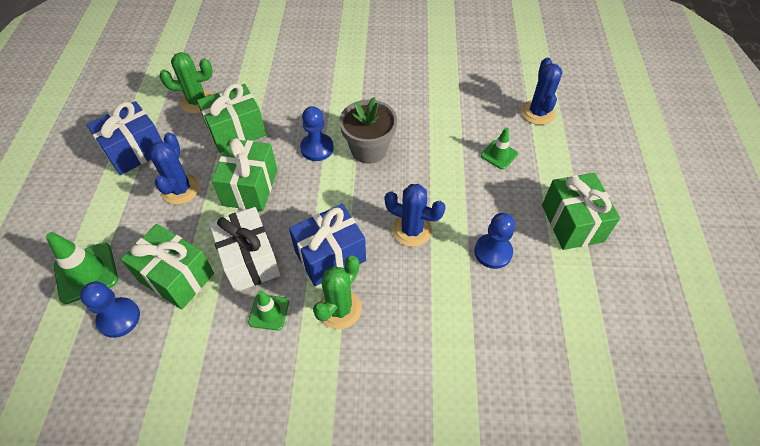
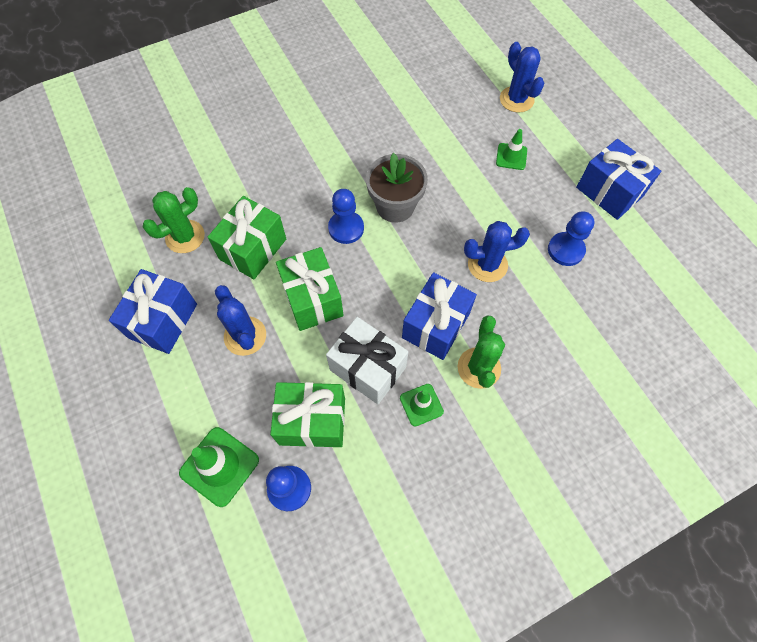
camera: 30 degrees left, 10 degrees up
green gift [542,173,620,250] -> blue gift [576,139,661,220]

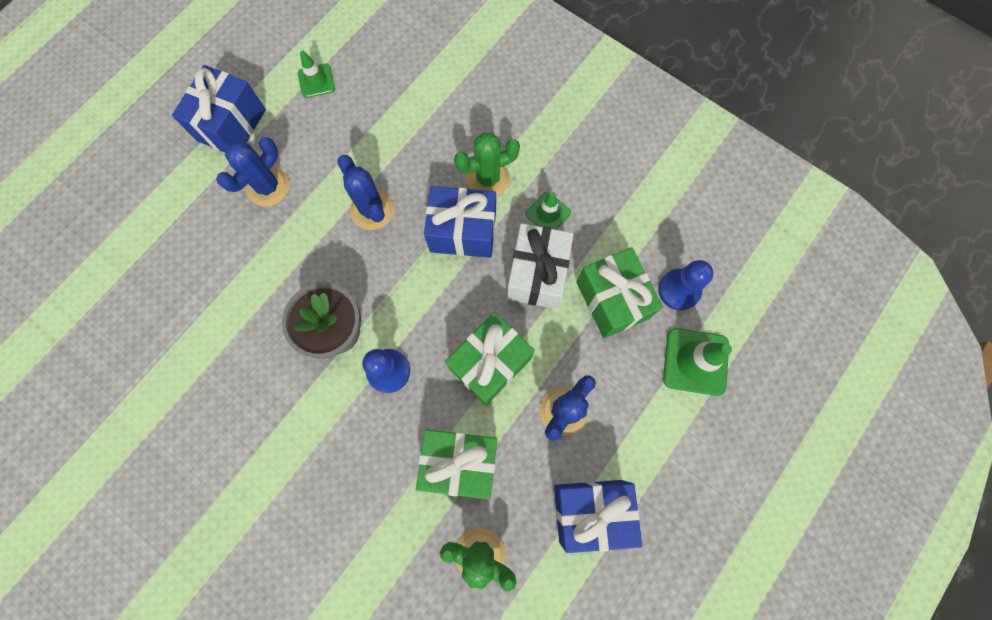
camera: 115 degrees left, 10 degrees up
green traffic cone [496,129,527,170] -> green traffic cone moved to [298,50,335,98]
blue cactus [500,42,544,113] -> blue cactus moved to [216,137,290,207]
blue pawn [548,211,595,266] -> none

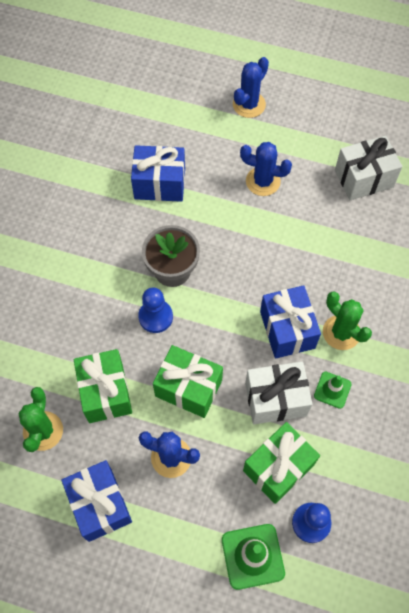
camera: 70 degrees right, 10 degrees down
blue gift [172,65,266,153] -> blue gift moved to [131,145,185,202]
green traffic cone [298,50,335,98] -> white gift [335,135,402,200]
blue cactus [337,155,394,230] -> blue cactus moved to [233,57,269,118]

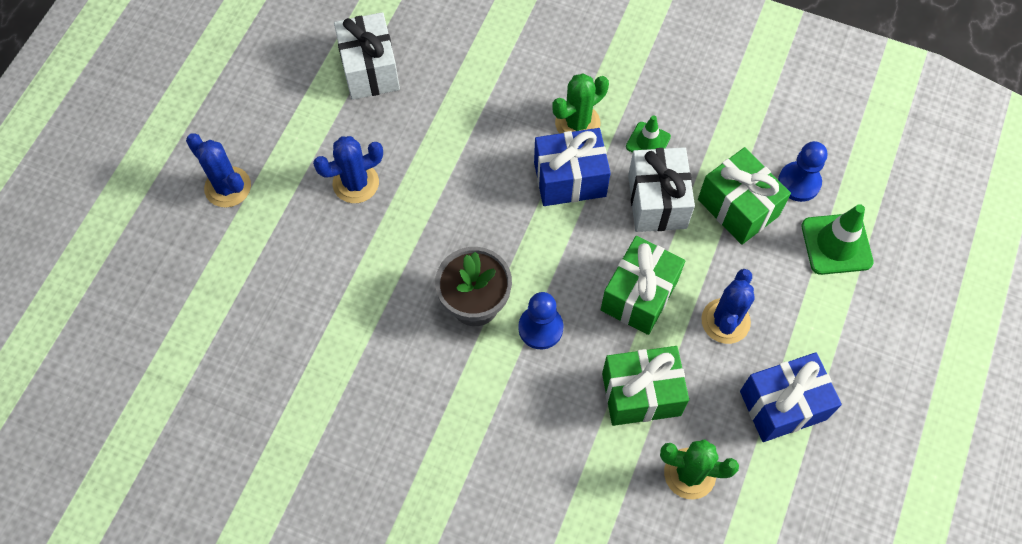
camera: 85 degrees left, 0 degrees up
blue gift [131,145,185,202] -> none
blue cactus [240,142,292,196] -> blue cactus turned 45 degrees clockwise [313,136,383,203]

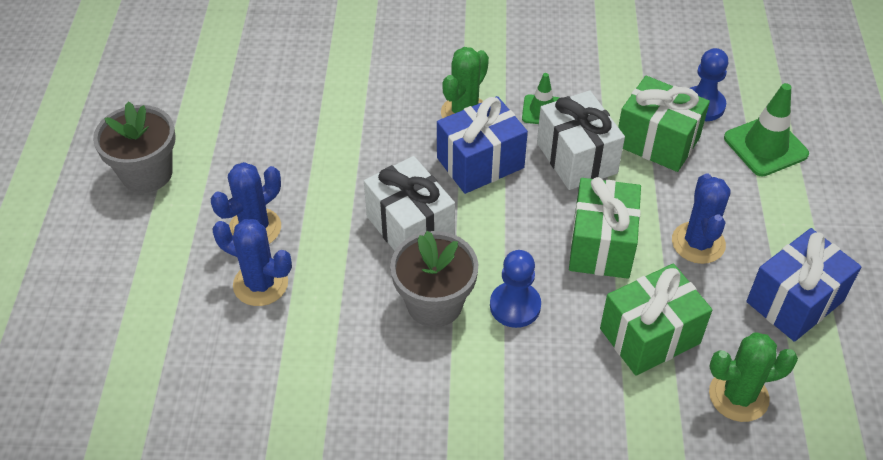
camera: 20 degrees left, 15 degrees down
blue cactus [186,133,251,208] -> blue cactus moved to [212,219,292,306]
white gift [334,12,400,100] -> white gift moved to [364,156,455,251]
none -> grey flower pot [93,101,176,193]

